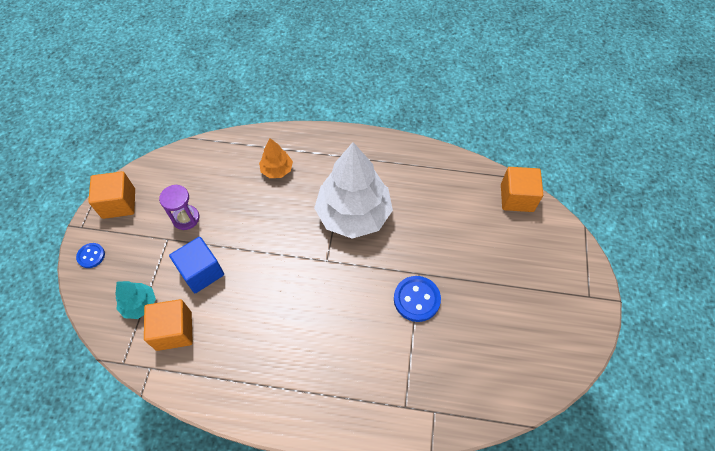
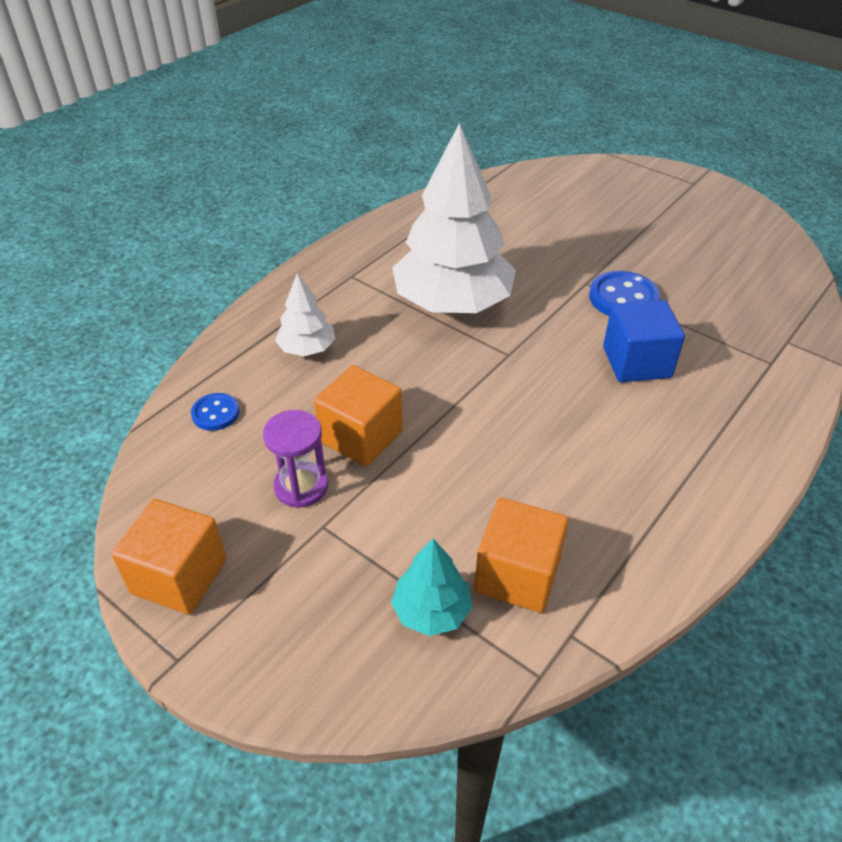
camera: 60 degrees left, 15 degrees down
blue button [76,243,105,268] -> blue button moved to [191,393,239,431]
blue cube [169,237,224,293] -> blue cube moved to [603,300,685,382]
orange tree [259,138,293,178] -> white tree [275,273,336,356]
orange cube [501,167,543,212] -> orange cube moved to [314,365,403,467]

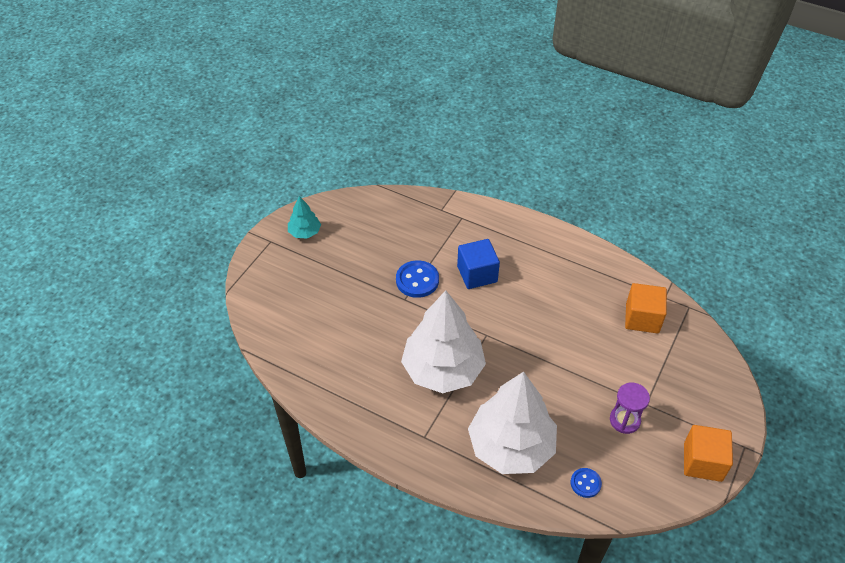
camera: 100 degrees left, 5 degrees up
white tree [275,273,336,356] -> white tree [468,372,557,474], size x2.17
orange cube [314,365,403,467] -> none
turquoise tree [391,539,472,636] -> turquoise tree moved to [288,196,321,238]

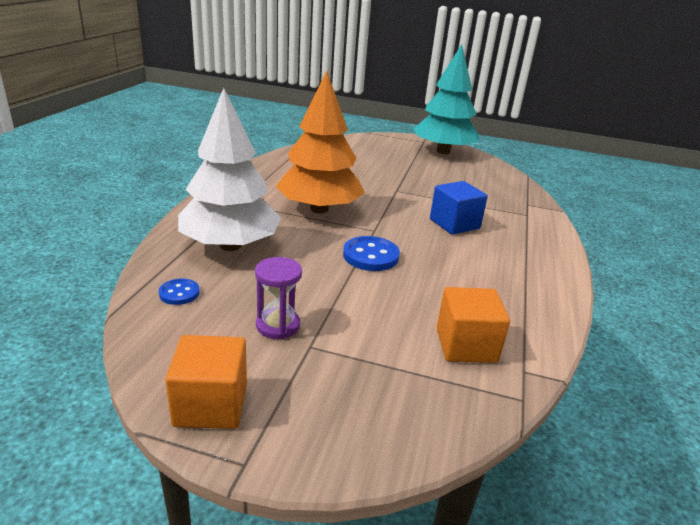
camera: 75 degrees right, 20 degrees down
turquoise tree [288,196,321,238] -> turquoise tree [413,44,478,154], size x2.17
blue button [396,260,439,298] -> blue button moved to [343,236,400,271]
white tree [401,290,486,393] -> orange tree [276,71,365,214]

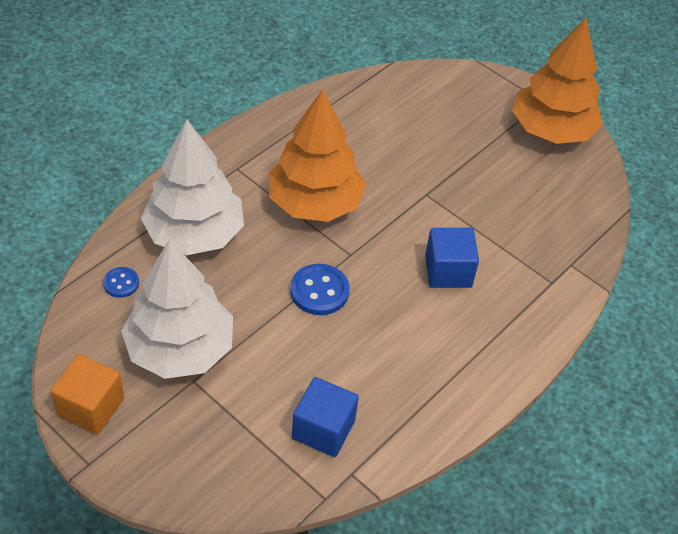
camera: 25 degrees right, 20 degrees up
purple hourglass [255,257,302,339] -> white tree [121,239,233,379]
turquoise tree [413,44,478,154] -> orange tree [512,18,603,144]
orange cube [437,287,510,363] -> blue cube [292,377,359,457]

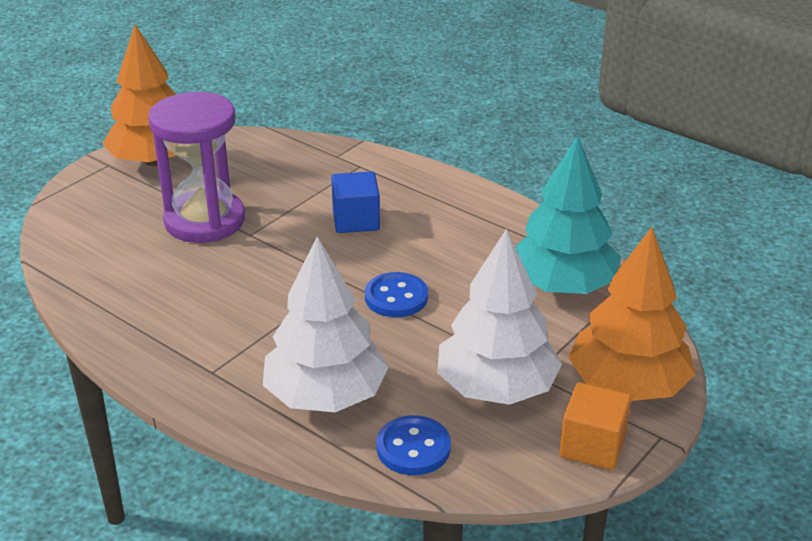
camera: 90 degrees left, 15 degrees down
blue button [103,267,139,298] -> blue button [376,415,451,475], size x1.69
orange tree [269,89,366,222] -> orange tree moved to [568,227,696,401]
blue cube [292,377,359,457] -> turquoise tree [515,136,621,294]
none -> purple hourglass [148,92,245,243]

